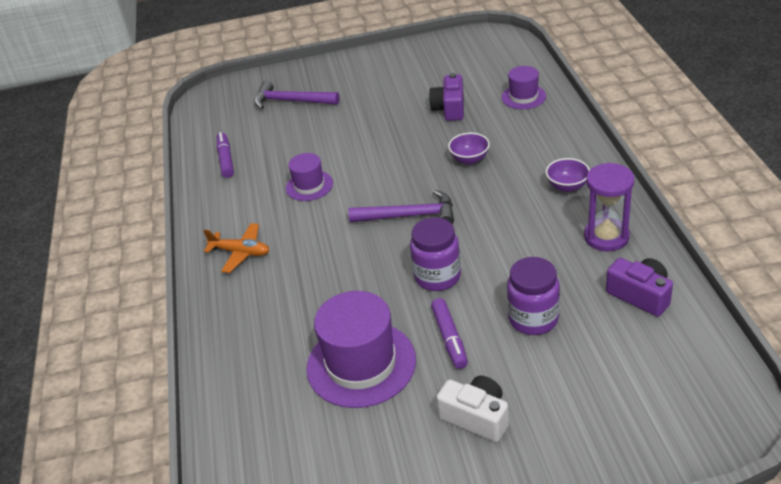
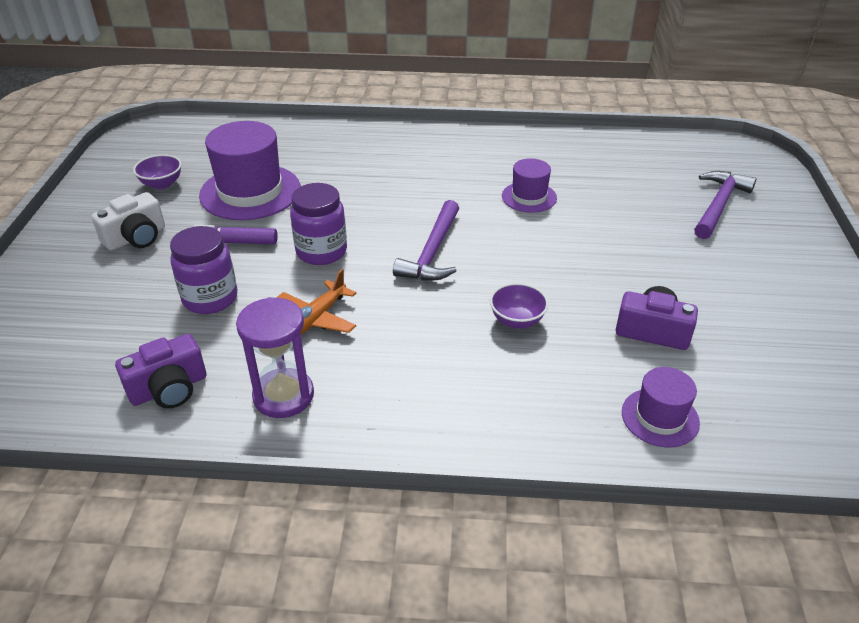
camera: 100 degrees right, 0 degrees up
orange plane [203,223,269,273] -> orange plane moved to [276,269,356,334]
purple marker [217,132,234,178] -> none
purple bowl [545,158,590,192] -> purple bowl moved to [133,154,182,189]

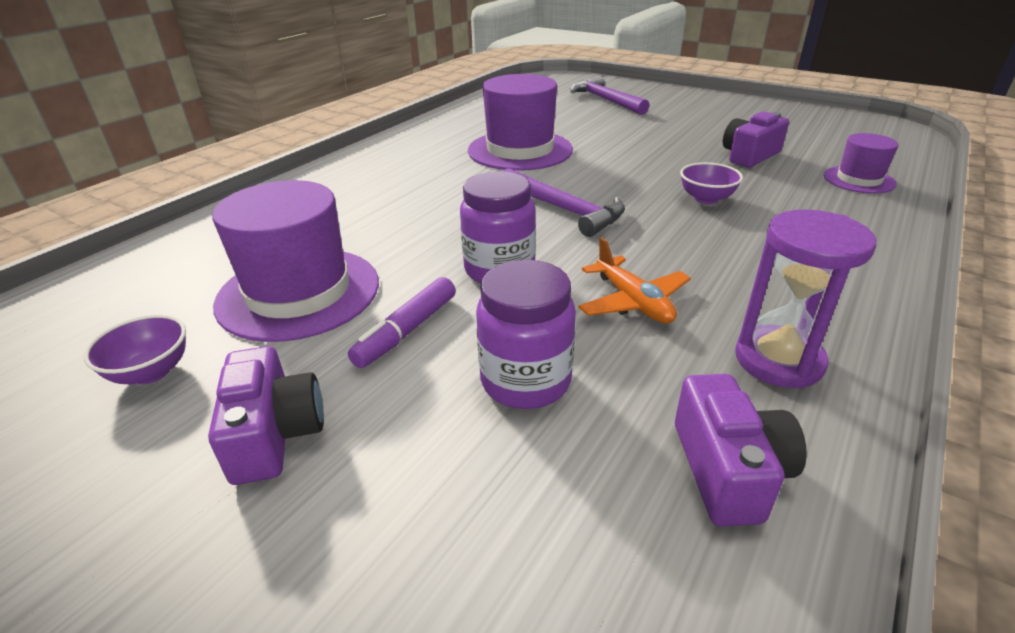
camera: 60 degrees left, 5 degrees down
white camera [91,192,165,251] -> purple camera [208,346,324,485]
purple hat [502,158,557,213] -> purple hat [468,74,573,171], size x1.83

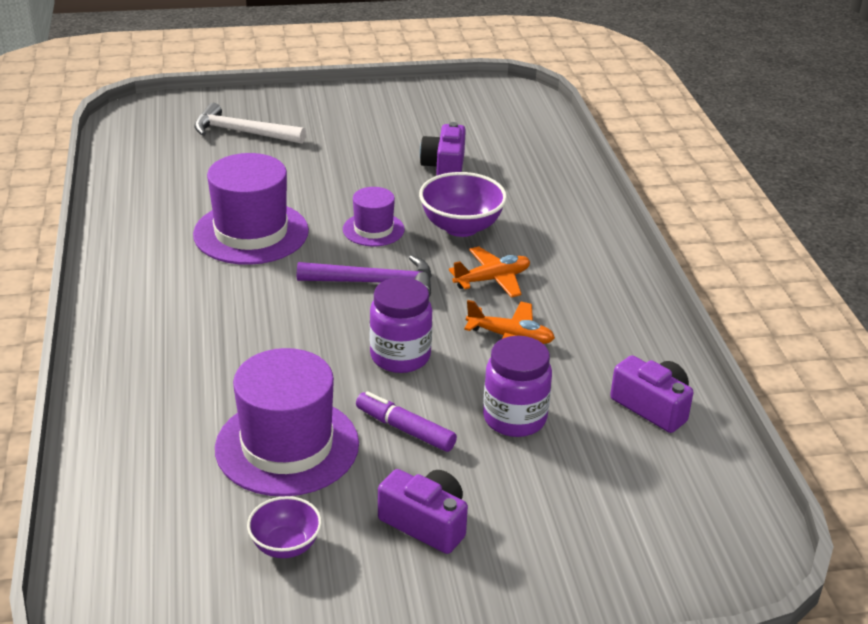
camera: 45 degrees left, 0 degrees up
purple marker [348,277,456,368] -> purple marker turned 135 degrees clockwise [356,391,457,452]
purple hammer [570,76,649,115] -> white hammer [194,103,306,144]
purple bowl [680,162,743,204] -> purple bowl [419,172,507,237], size x1.64
purple hourglass [735,209,876,388] -> none
purple hat [824,133,898,194] -> purple hat moved to [343,187,405,246]
none -> orange plane [449,246,530,298]

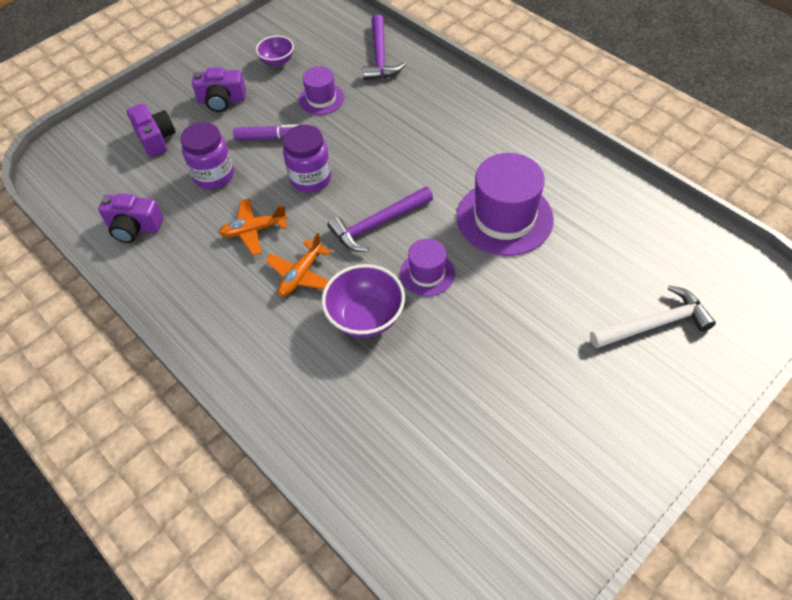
camera: 150 degrees right, 20 degrees up
purple hat [215,348,359,496] -> purple hat [299,66,344,115], size x0.55
purple camera [420,122,466,175] -> purple camera moved to [127,103,176,157]
none -> purple hammer [363,14,405,80]

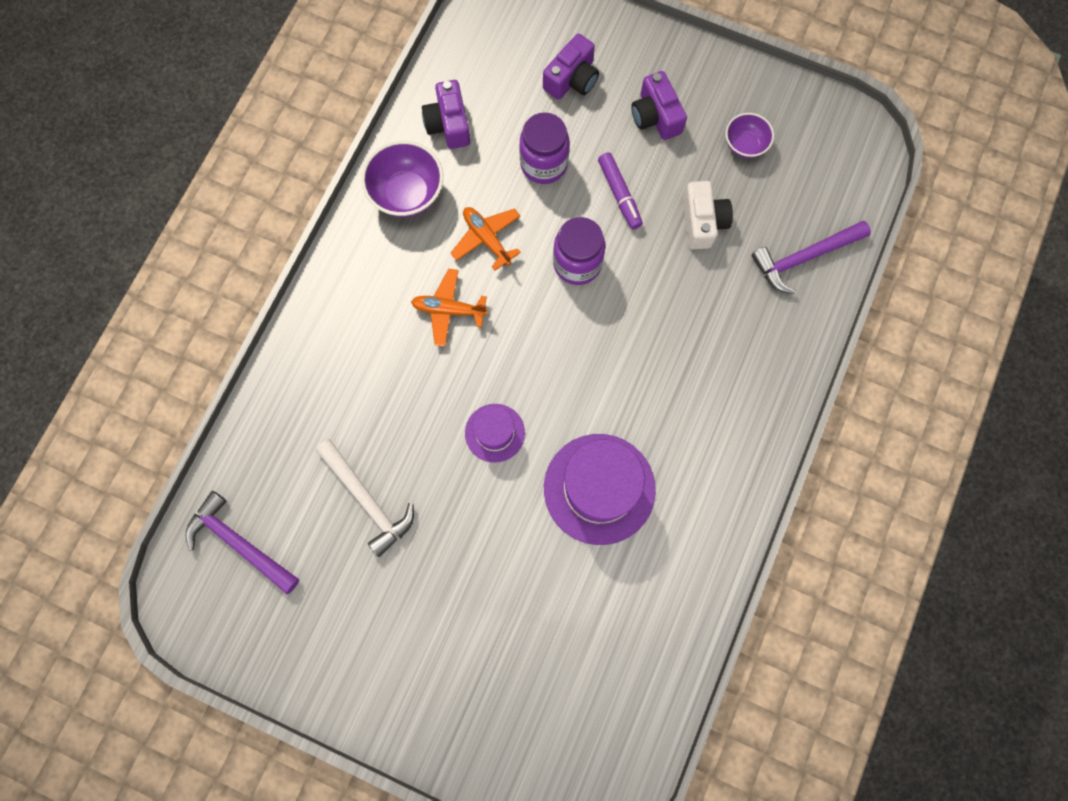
camera: 65 degrees right, 20 degrees up
purple hat [299,66,344,115] -> white camera [683,181,733,249]
purple bowl [322,264,405,338] -> purple bowl moved to [361,141,443,217]
purple hammer [327,186,433,252] -> purple hammer moved to [186,491,299,594]
white hammer [590,285,716,348] -> white hammer moved to [316,439,414,557]

